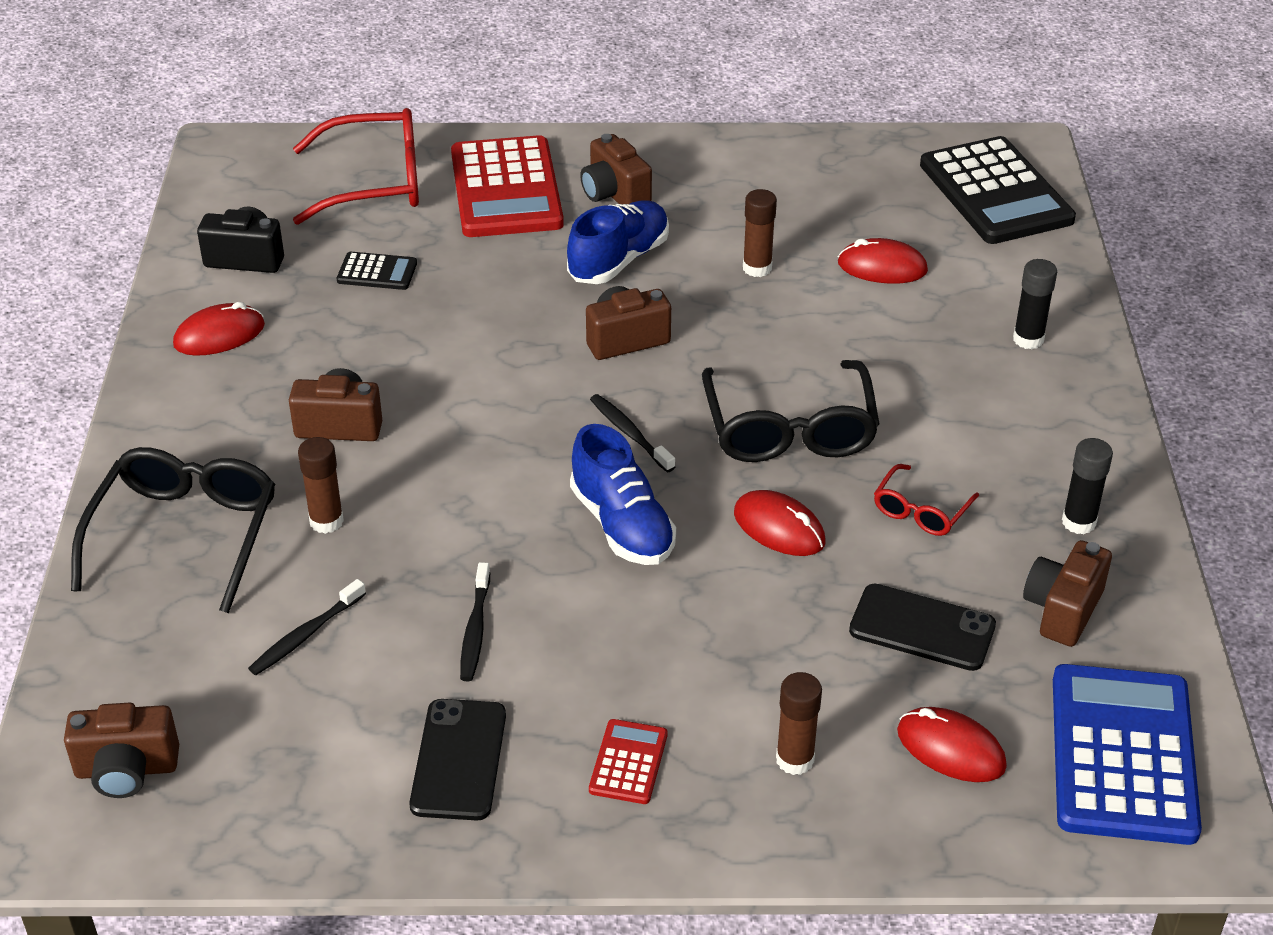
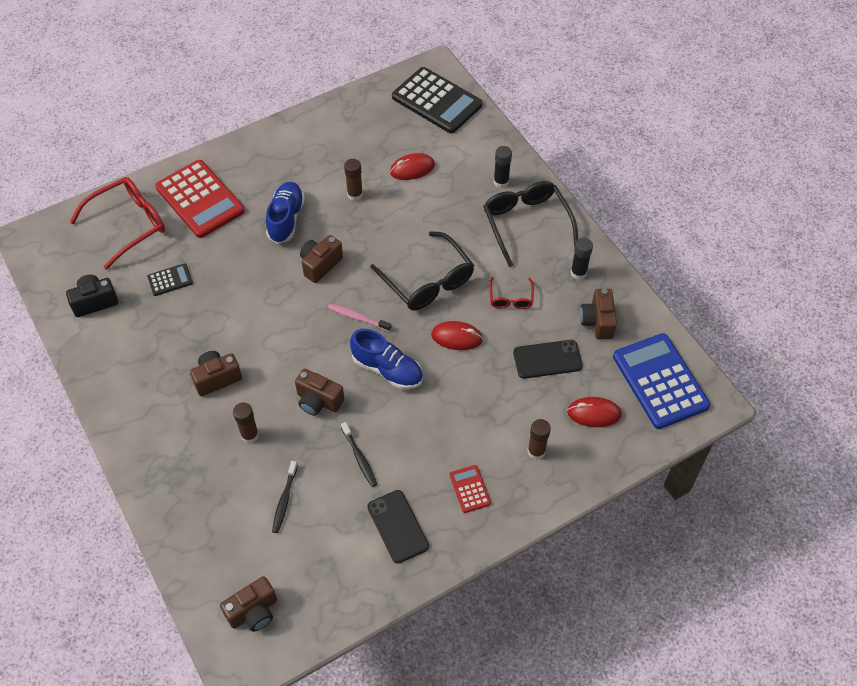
camera: 30 degrees left, 15 degrees up
black glasses [71,447,275,613] -> black glasses moved to [483,181,578,267]
red mouse [173,302,265,356] -> none
brown camera [580,134,652,204] -> brown camera moved to [295,369,344,416]
black toothbrush [590,394,675,472] -> pink toothbrush [328,304,391,331]

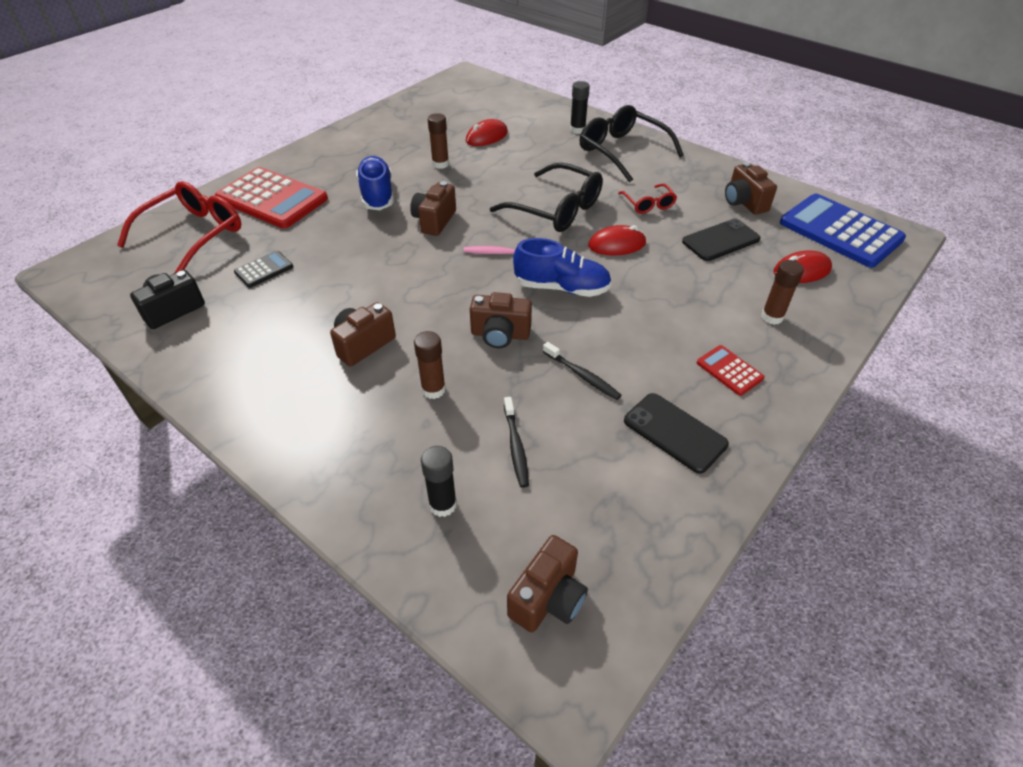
camera: 20 degrees left, 10 degrees down
black calculator [392,67,483,134] -> none
black glue stick [571,238,593,280] -> black glue stick moved to [421,446,457,517]

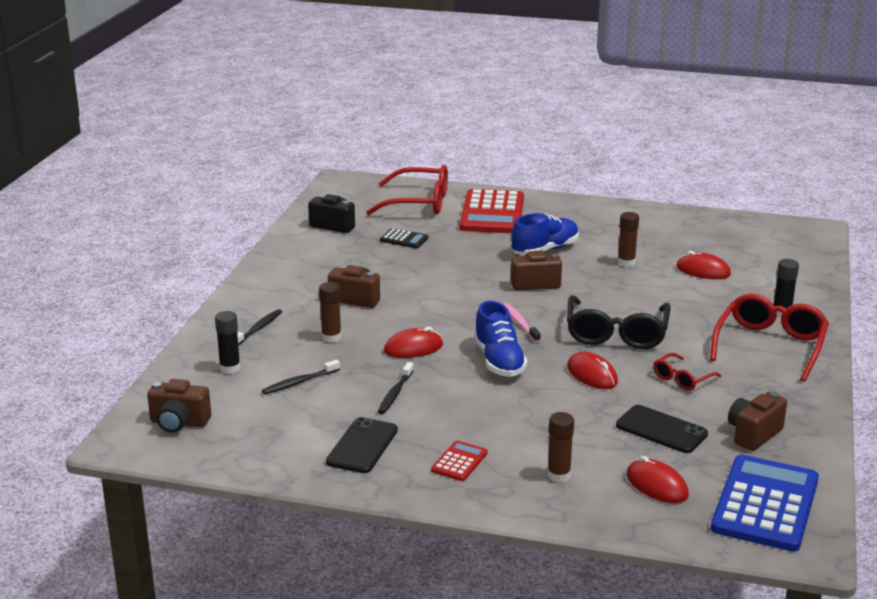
camera: 65 degrees right, 20 degrees down
brown camera [470,292,532,348] -> red mouse [384,327,443,358]
black glasses [580,105,684,183] -> red glasses [710,294,829,382]
none -> black toothbrush [237,309,282,346]

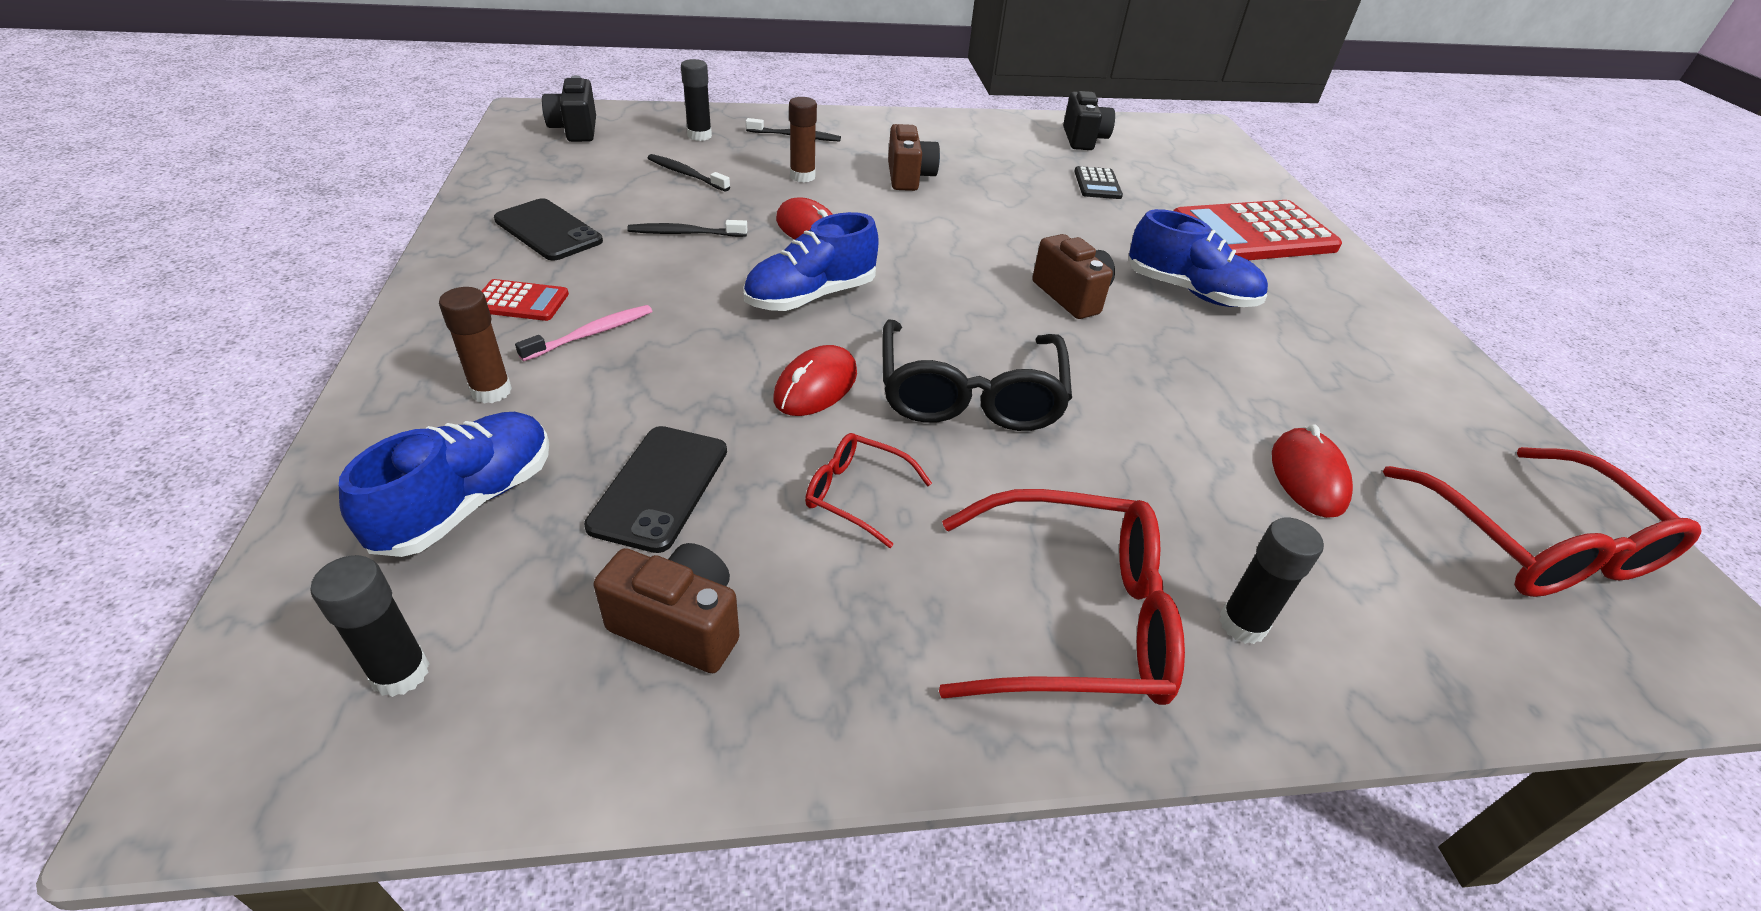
camera: 65 degrees right, 15 degrees up
brown camera [147,379,211,432] -> black camera [542,75,596,142]
black phone [326,417,398,473] -> black phone turned 45 degrees clockwise [494,198,603,261]
red glasses [366,165,448,215] -> red glasses moved to [1383,447,1702,597]
pink toothbrush [503,303,541,343] -> pink toothbrush moved to [515,305,652,361]
black glasses [567,295,671,349] -> black glasses turned 75 degrees counterclockwise [882,319,1072,431]
brown glue stick [617,212,639,267] -> none
red mouse [626,456,689,503] -> blue shoe [339,412,549,557]
blue calculator [711,455,819,552] -> black glue stick [310,555,430,697]

